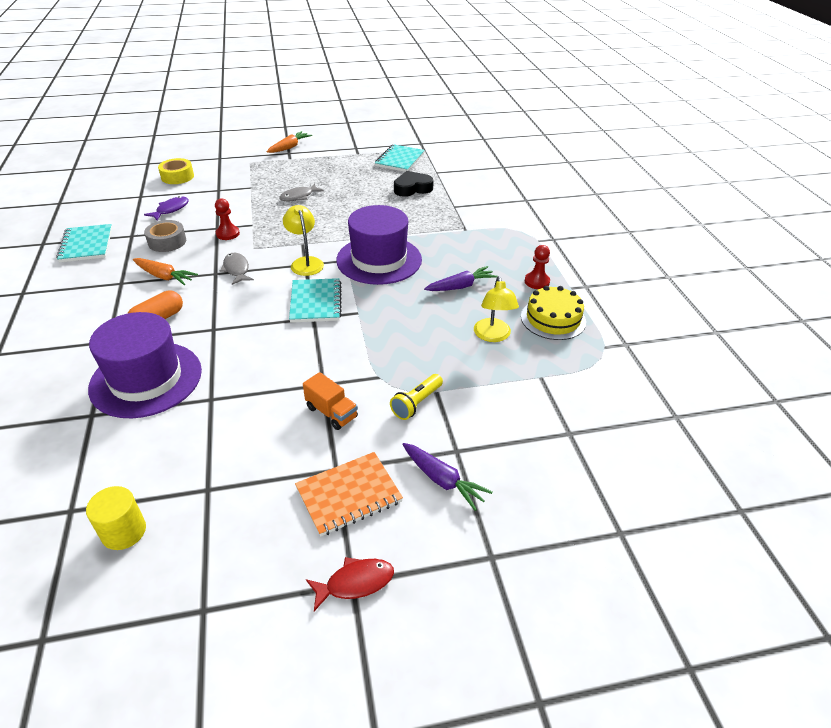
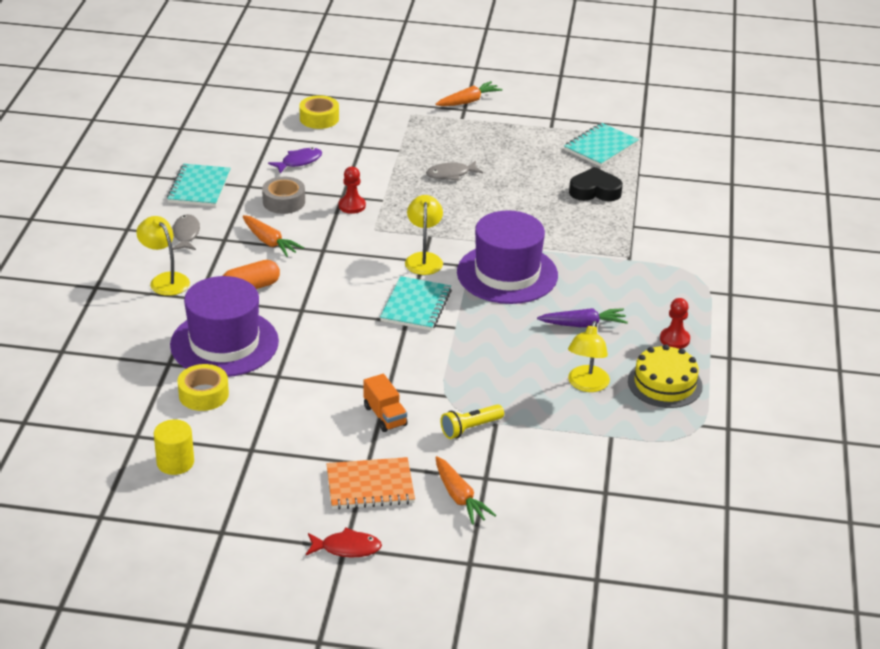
camera: 20 degrees right, 5 degrees down
grey fish [220,253,254,285] -> grey fish moved to [171,214,200,250]
purple carrot [402,443,492,511] -> orange carrot [435,456,496,525]
none -> yellow lamp [136,216,190,296]
none -> yellow tape [177,364,229,411]

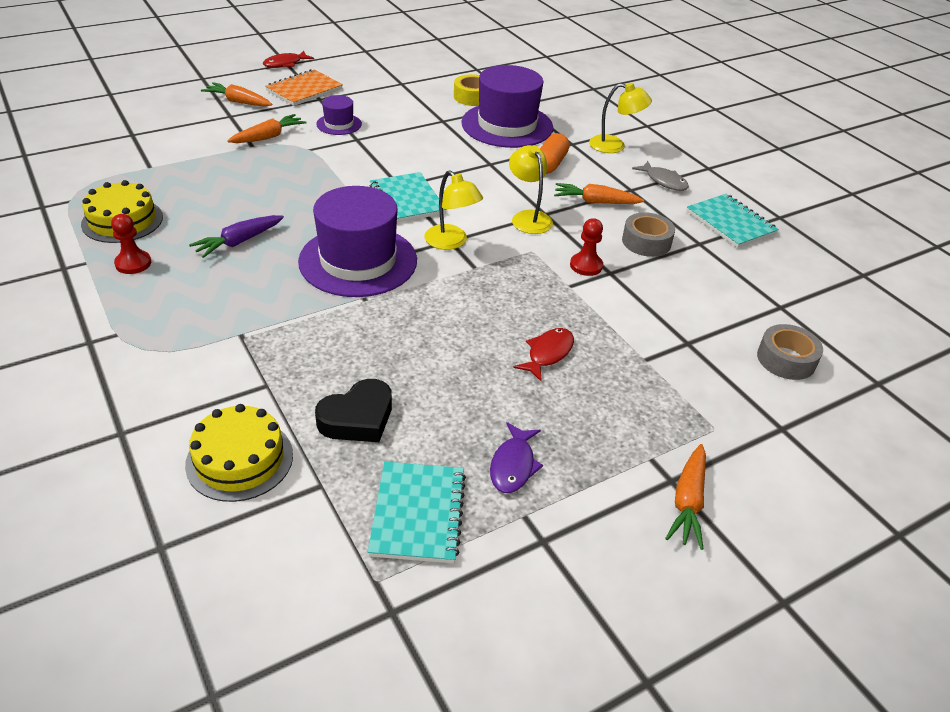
camera: 140 degrees right, 5 degrees up
yellow cylinder [154,420,194,475] -> none
purple fish [268,148,322,174] -> purple fish moved to [490,422,543,493]
yellow tape [299,95,339,129] -> grey tape [757,324,823,380]
orange truck [363,374,408,432] -> purple hat [316,95,362,135]
grey fish [426,161,483,181] -> red fish [513,328,574,381]
yellow flashlight [440,404,504,439] -> orange carrot [227,114,307,143]
yellow lamp [568,321,610,392] -> yellow lamp moved to [509,145,553,234]
none -> yellow cake [185,404,293,502]

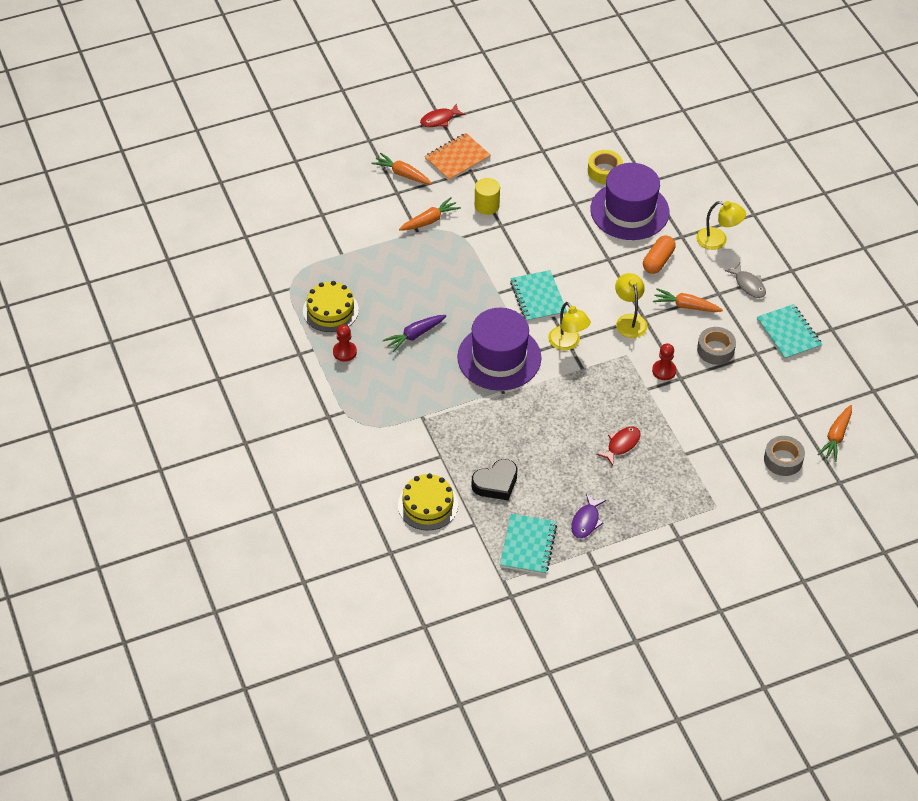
camera: 10 degrees right, 10 degrees up
purple hat [316,95,362,135] -> yellow cylinder [475,178,500,215]
orange carrot [665,444,706,550] -> orange carrot moved to [817,405,852,462]

